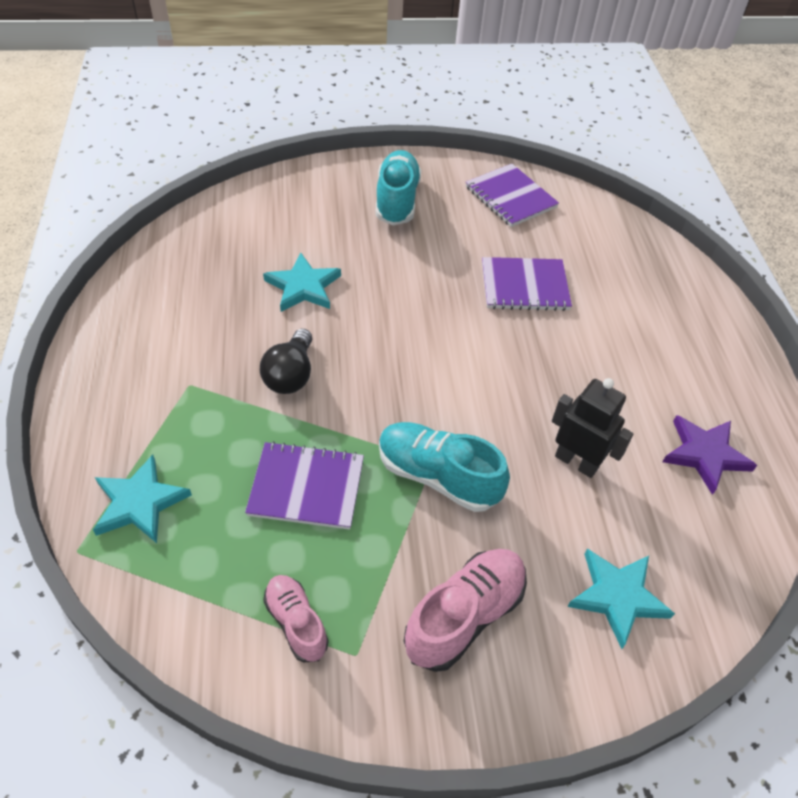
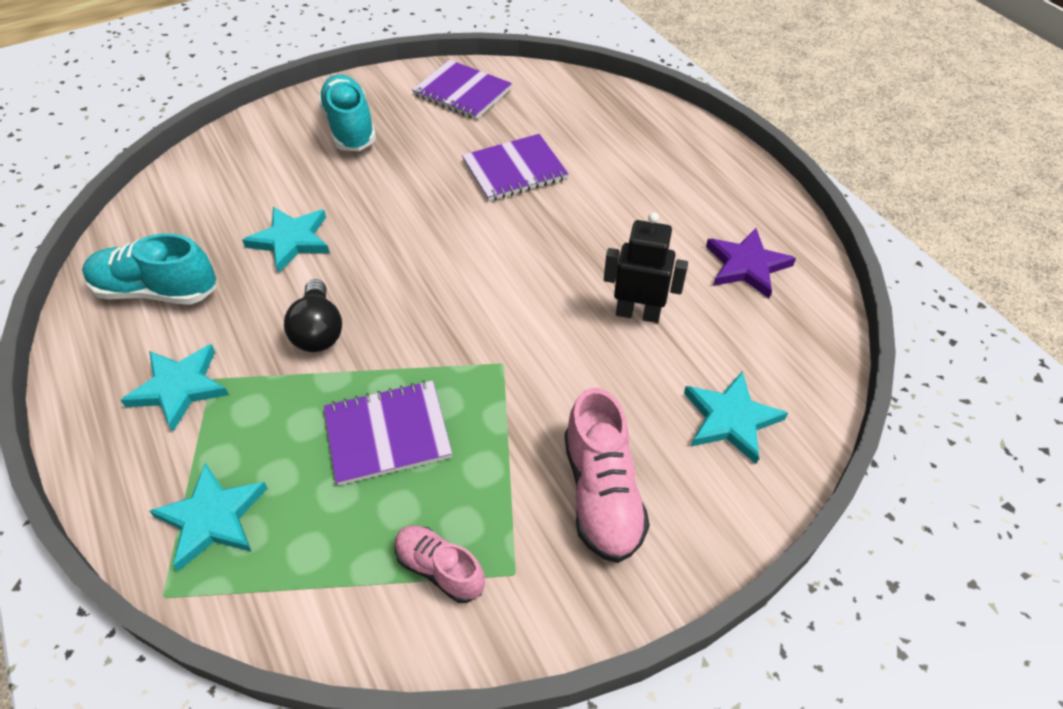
camera: 20 degrees left, 0 degrees up
turquoise shoe [379,422,510,512] -> turquoise shoe moved to [82,234,216,305]
pink shoe [404,549,527,672] -> pink shoe turned 150 degrees clockwise [565,388,650,563]
none -> turquoise star [121,344,229,431]

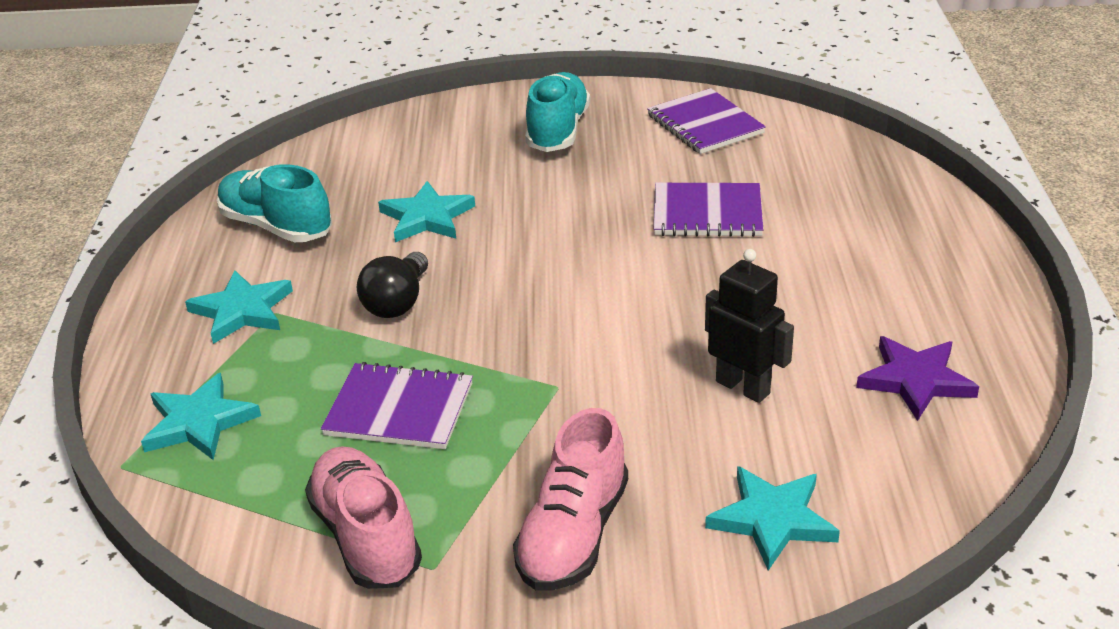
camera: 30 degrees right, 15 degrees down
pink shoe [395,526,485,603] -> pink shoe [305,446,422,589], size x1.61

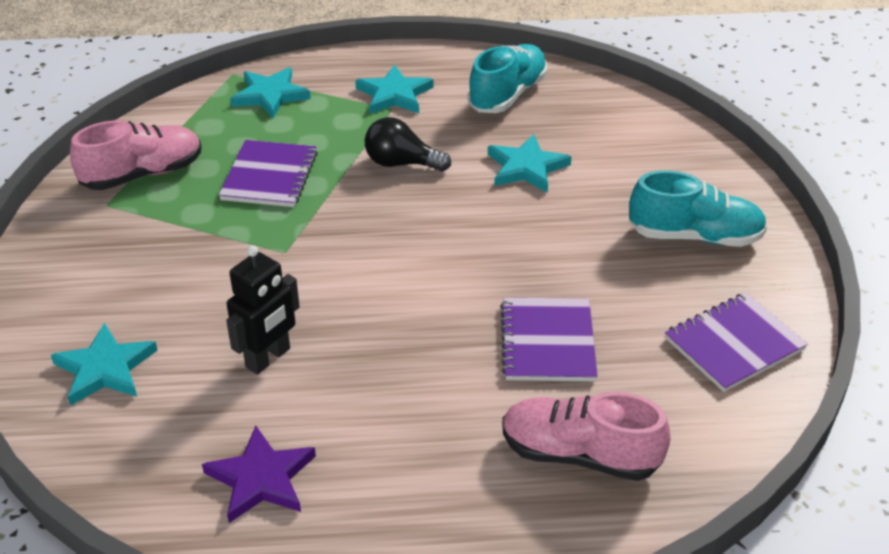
camera: 85 degrees right, 5 degrees up
pink shoe [513,408,628,590] -> pink shoe moved to [502,392,671,481]

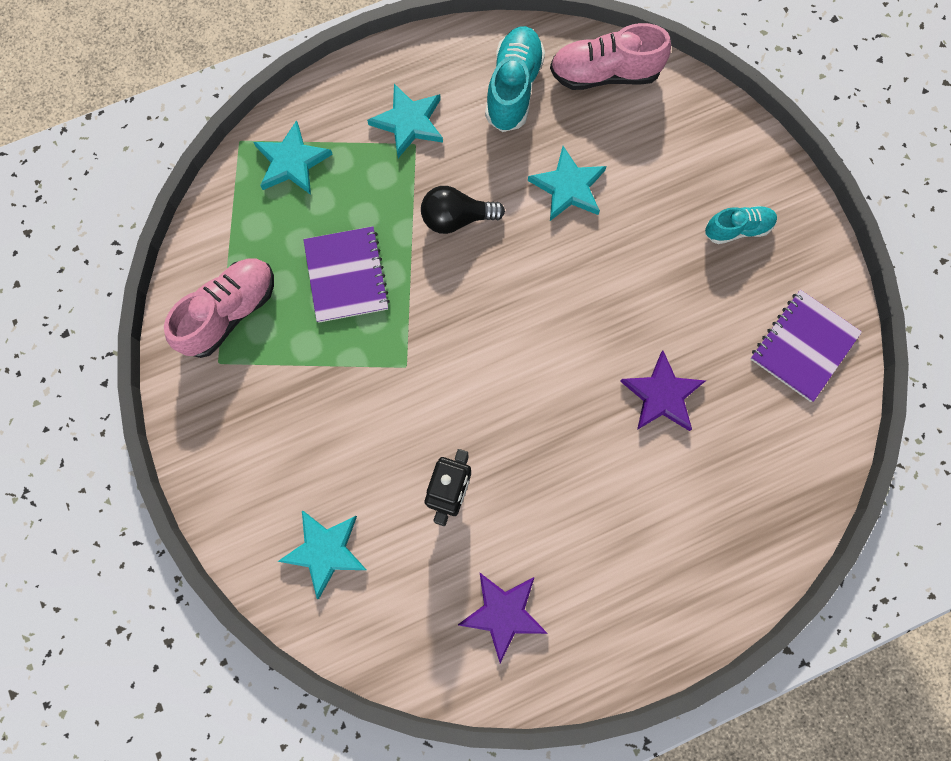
camera: 20 degrees left, 35 degrees up
purple notebook [500,298,598,381] -> purple star [620,351,706,431]
pink shoe [502,392,671,481] -> pink shoe moved to [550,23,671,90]
turquoise shoe [629,171,767,247] -> turquoise shoe [705,206,777,244], size x0.62

